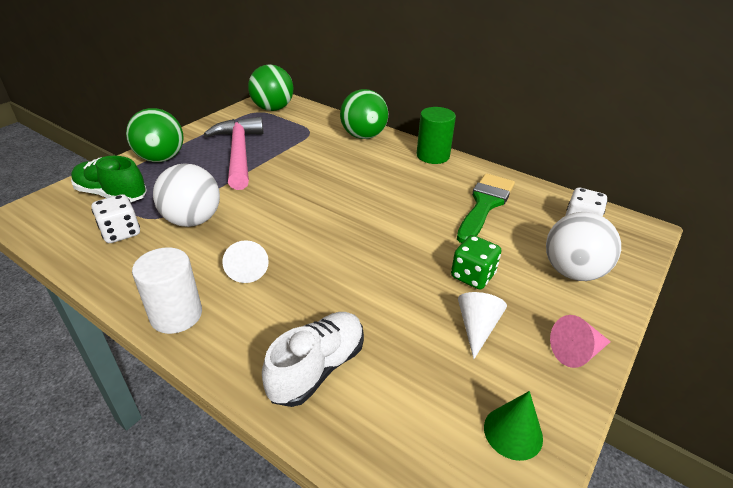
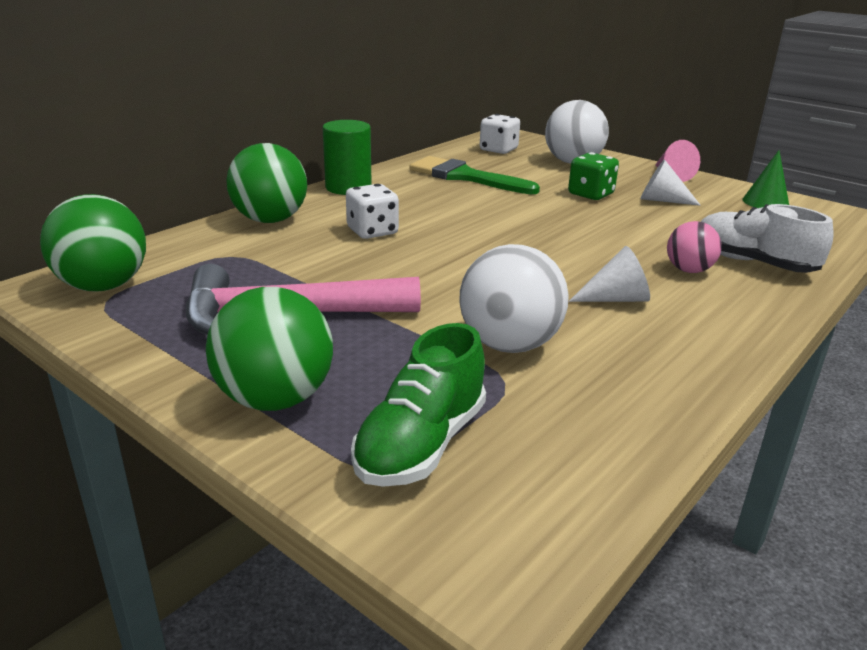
camera: 85 degrees left, 10 degrees down
white dice [92,194,140,243] -> white dice moved to [346,184,399,239]
white cylinder [132,247,202,334] -> none
none -> pink ball [667,221,722,273]

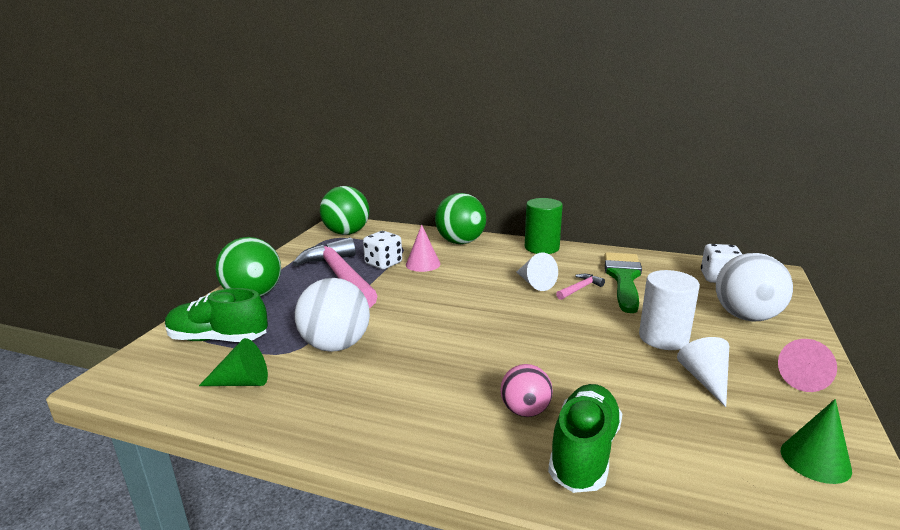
camera: 70 degrees right, 5 degrees down
white dice [346,184,399,239] -> white dice moved to [363,231,402,269]
green dice [568,152,619,200] -> white cylinder [639,270,700,350]
white cone [568,246,650,302] -> white cone moved to [517,253,558,291]
white shoe [701,204,834,273] -> green shoe [548,384,622,493]
none -> green cone [199,338,268,386]
none -> pink cone [406,225,440,272]
none -> pink hammer [556,274,605,300]

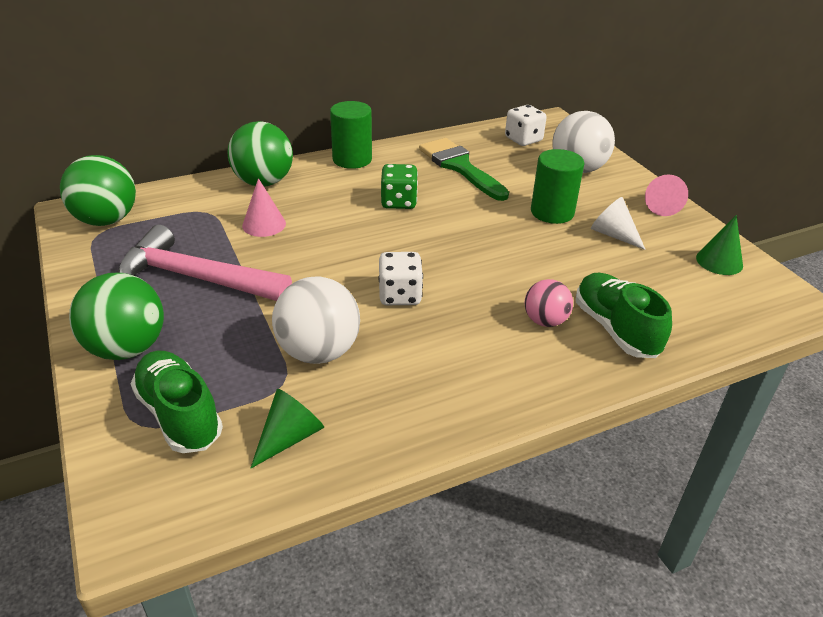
camera: 45 degrees left, 15 degrees up
green shoe [165,288,268,342] -> green shoe turned 90 degrees clockwise [131,350,223,453]
white dice [363,231,402,269] -> white dice moved to [378,252,423,305]
white cone [517,253,558,291] -> green dice [381,164,418,209]
pink hammer [556,274,605,300] -> none
white cylinder [639,270,700,350] -> green cylinder [531,149,584,224]

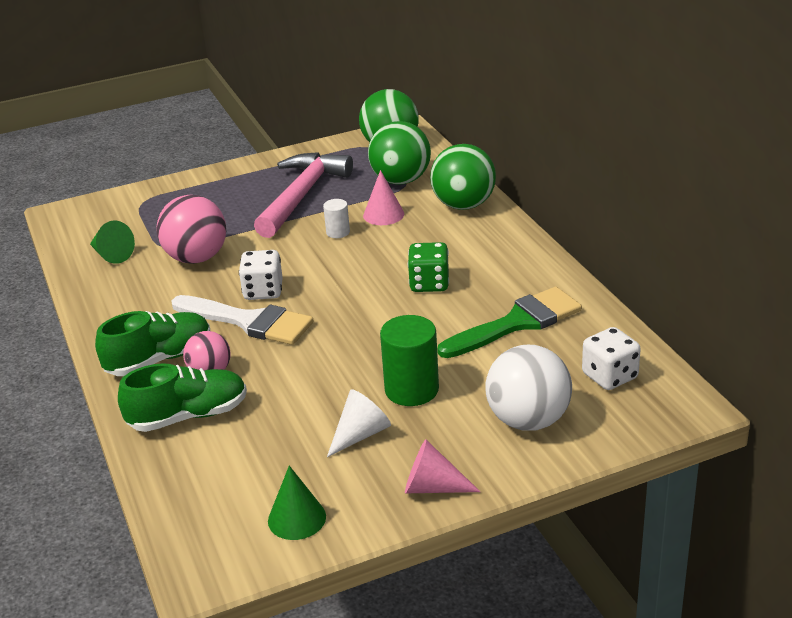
camera: 95 degrees right, 5 degrees down
green ball [69,273,164,360] -> green ball moved to [368,121,431,185]
green shoe [131,350,223,453] -> green shoe moved to [95,311,210,376]
white ball [272,276,360,364] -> pink ball [157,195,226,264]
green cylinder [330,101,372,169] -> none
none -> white brush [172,295,314,345]
none -> white cylinder [323,199,350,238]

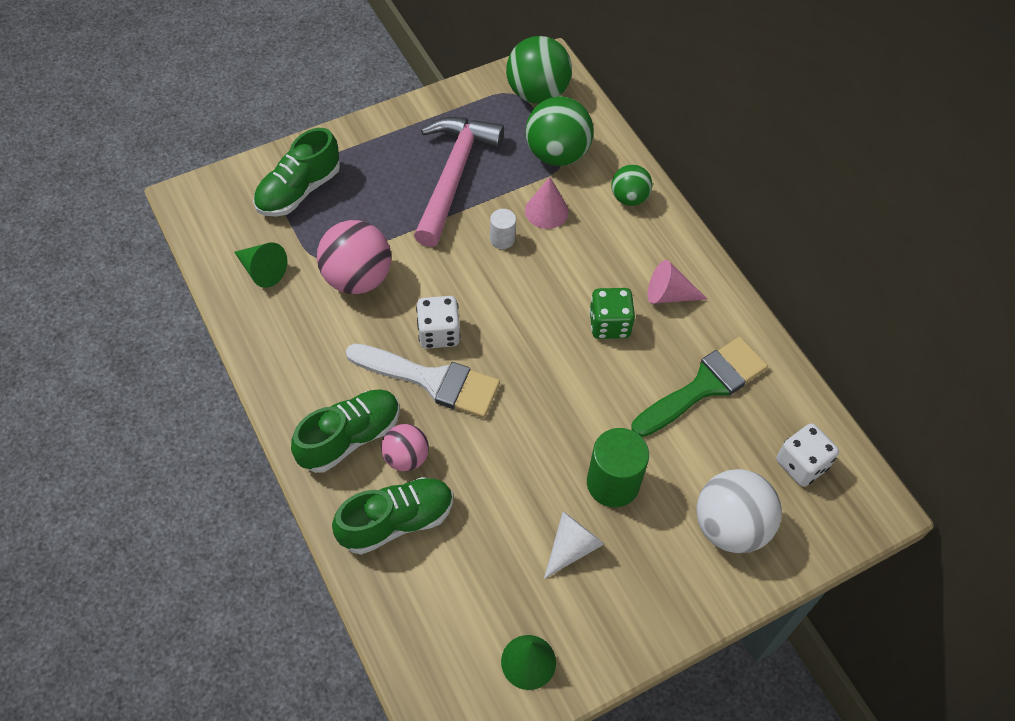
camera: 10 degrees left, 25 degrees up
pink cone [405,439,481,493] -> pink cone moved to [647,260,707,304]
green ball [430,144,496,210] -> green ball [611,165,652,206], size x0.59
none -> green shoe [253,128,340,217]

